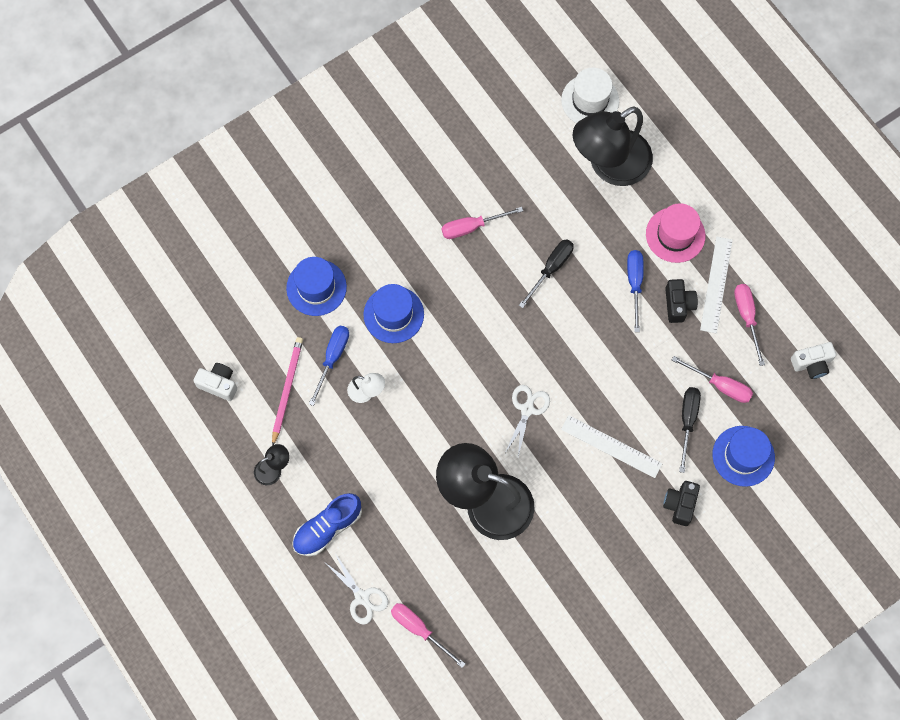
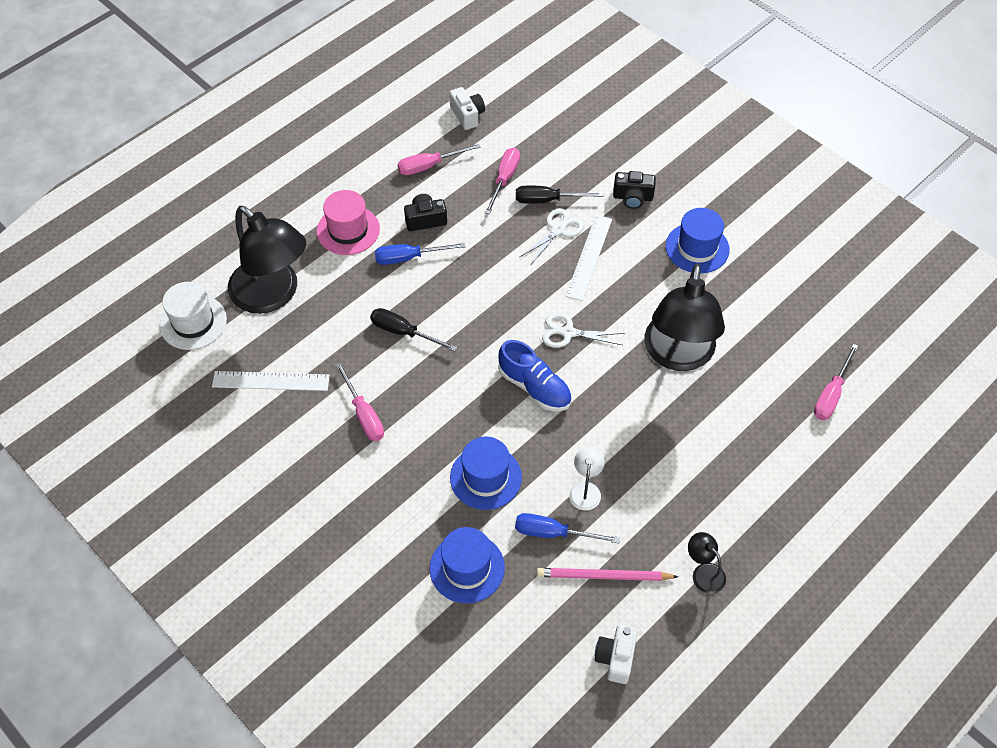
camera: 100 degrees left, 15 degrees down
blue shoe [292,493,362,556] -> blue shoe moved to [498,340,571,411]
white scissors [323,553,388,625] -> white scissors moved to [520,208,584,264]
white ruler [700,237,733,333] -> white ruler moved to [212,371,330,391]
blue hat [712,426,775,487] -> blue hat moved to [666,208,730,273]

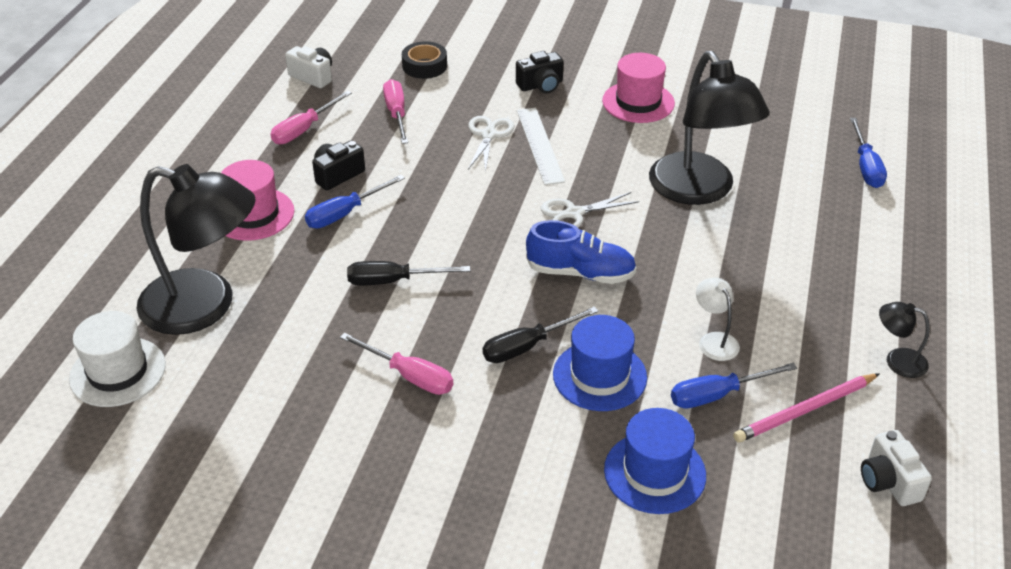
camera: 30 degrees left, 15 degrees down
white ruler [212,371,330,391] -> none
black screwdriver [516,186,603,204] -> black screwdriver moved to [483,307,599,363]
blue hat [666,208,730,273] -> pink hat [602,53,675,123]
pink screwdriver [814,344,858,420] -> blue screwdriver [850,118,887,188]
none -> black tape [402,41,447,79]

